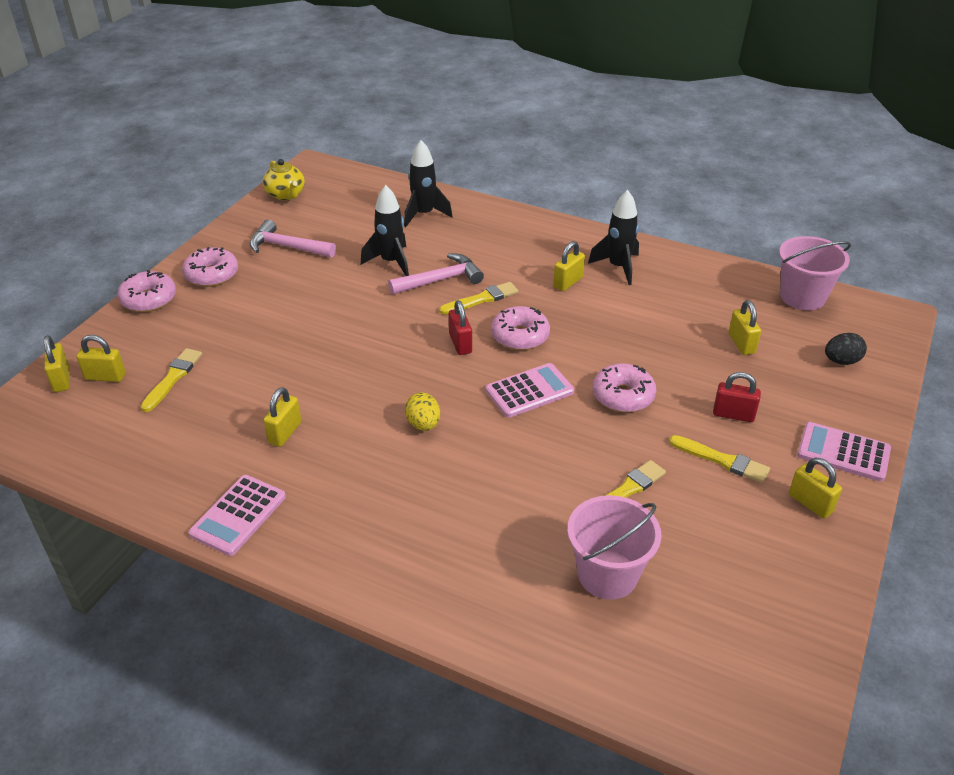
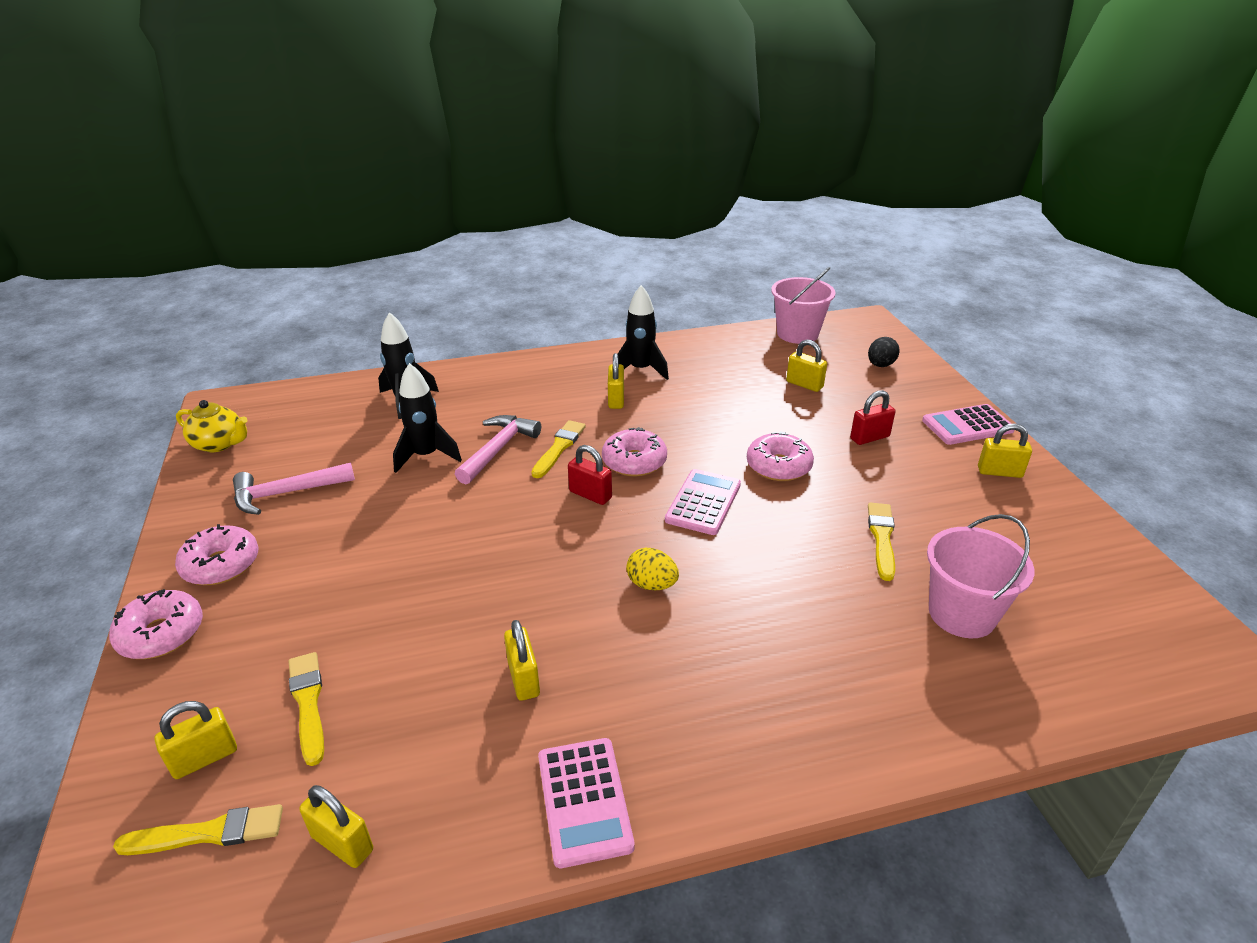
camera: 40 degrees left, 5 degrees down
yellow padlock [44,335,70,392] -> yellow padlock moved to [299,785,373,868]
yellow brush [669,435,770,483] -> yellow brush moved to [113,804,283,855]

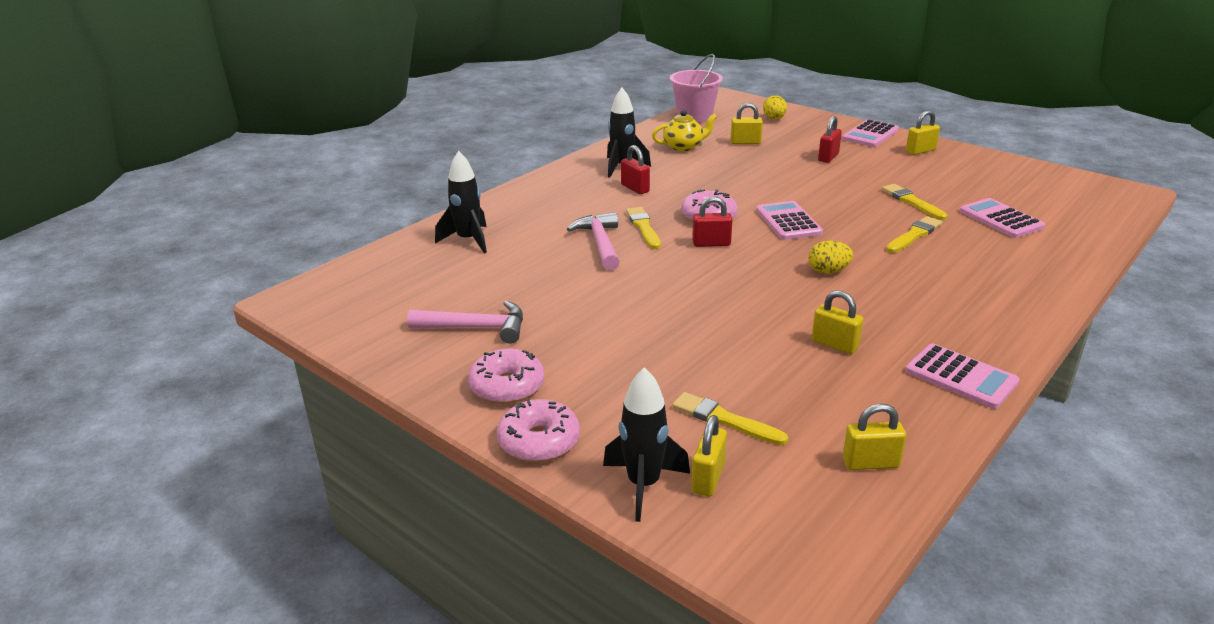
camera: 35 degrees left, 5 degrees down
yellow brush [113,804,283,855] -> yellow brush moved to [886,216,942,253]
yellow teapot [176,400,248,452] -> yellow teapot moved to [652,110,717,151]
pink hammer [233,462,355,515] -> pink hammer turned 120 degrees counterclockwise [407,301,523,344]
black rocket [393,363,462,473] -> black rocket moved to [603,367,690,522]
yellow padlock [608,353,624,409] -> red padlock [621,145,650,194]
pink donut [747,431,814,481] -> none
black egg [868,337,900,367] -> yellow egg [763,95,787,120]
pink bucket [927,514,1034,638] -> pink calculator [960,198,1045,238]

